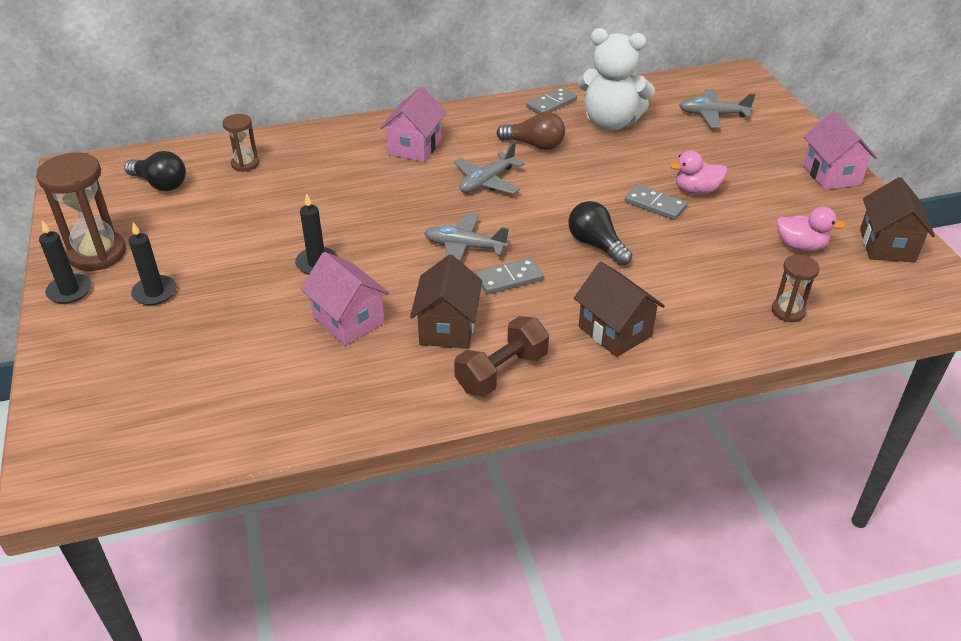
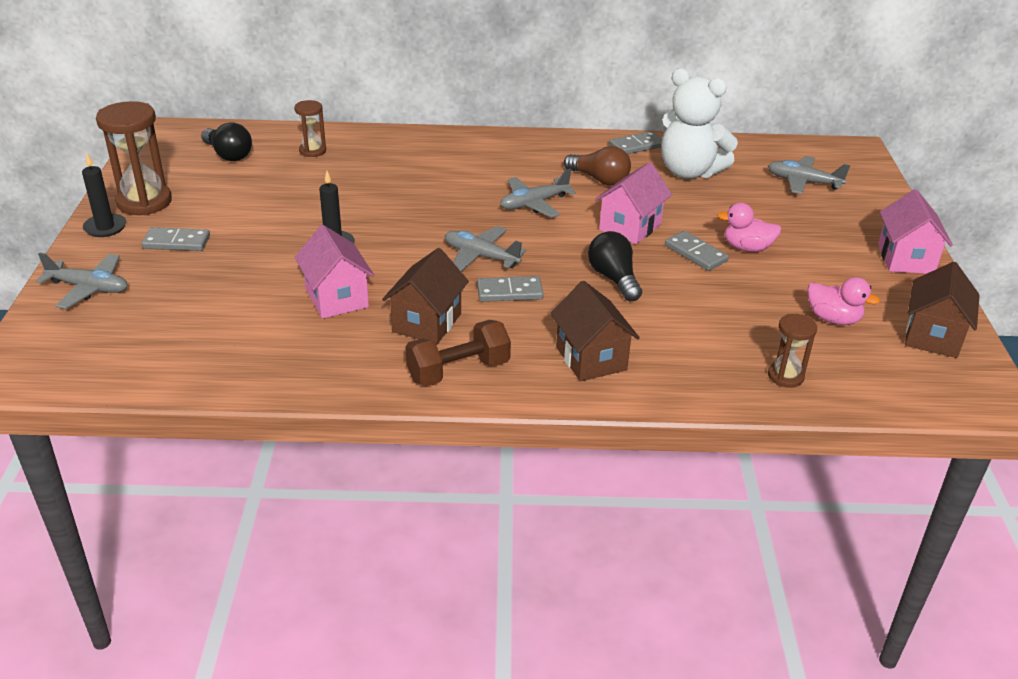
camera: 15 degrees right, 5 degrees down
black candle [129,222,177,305] -> grey domino [142,227,210,251]
pink house [380,86,446,162] -> pink house moved to [595,162,672,244]
none -> grey plane [36,252,128,309]

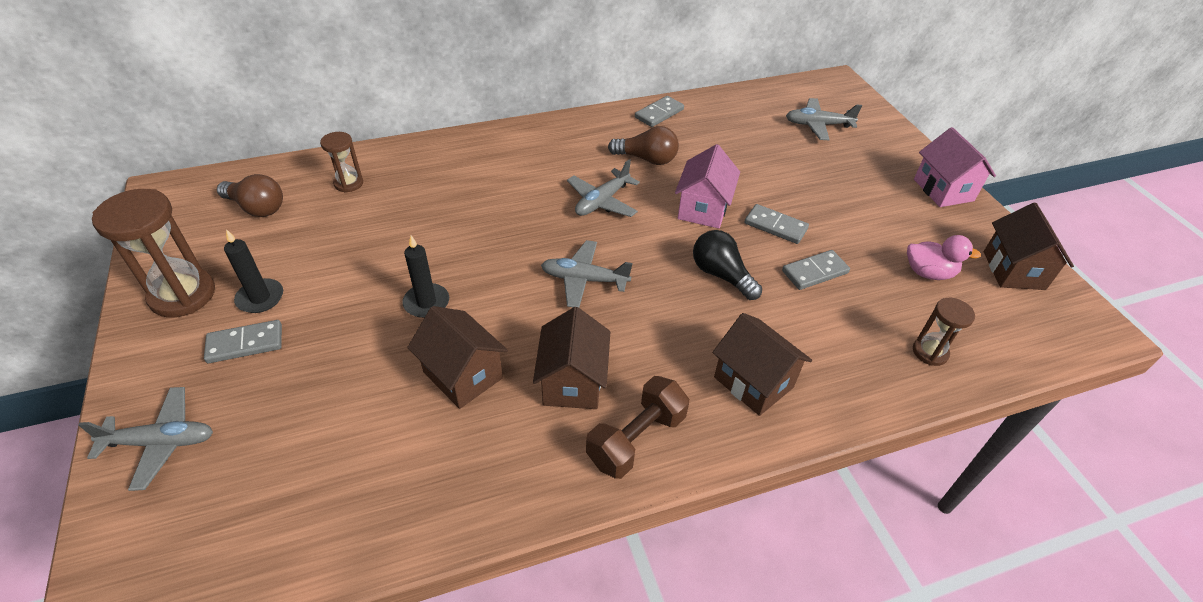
camera: 20 degrees left, 10 degrees up
black candle [82,154,126,237] -> black candle moved to [224,229,283,313]
black light bulb [201,122,252,161] -> brown light bulb [217,174,283,217]
pink house [295,225,374,319] -> brown house [407,306,508,409]
grey domino [477,276,544,302] -> grey domino moved to [782,250,850,290]
white teddy bear [661,68,738,179] -> none
pink duck [717,203,782,252] -> none

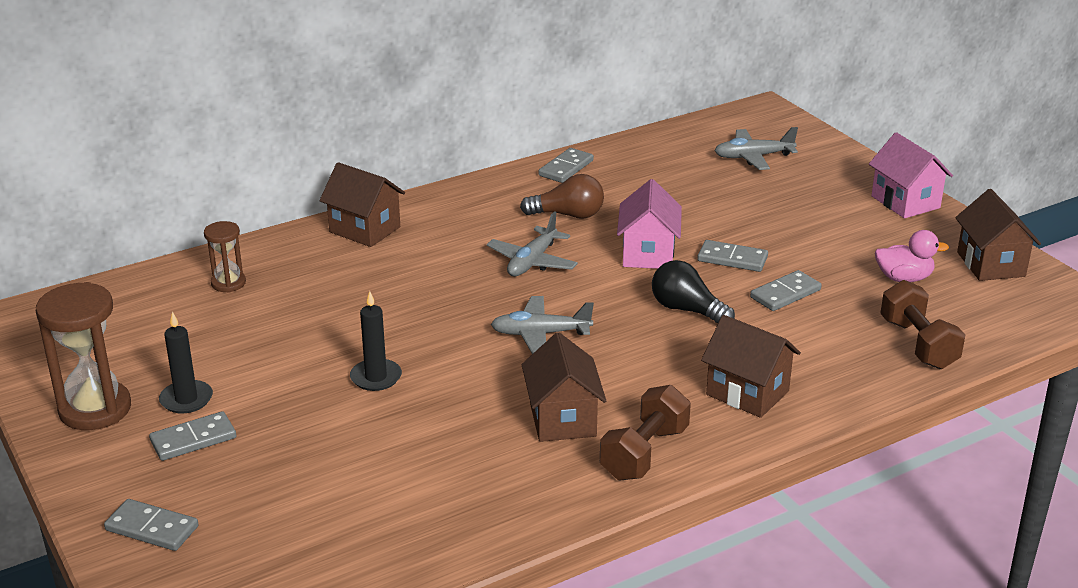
camera: 10 degrees left, 15 degrees down
grey plane [78,387,213,491] -> grey domino [104,499,199,551]
brown light bulb [217,174,283,217] -> none
brown house [407,306,508,409] -> brown house moved to [320,162,405,247]
brown hourglass [913,298,975,366] -> brown dumbbell [880,280,965,369]

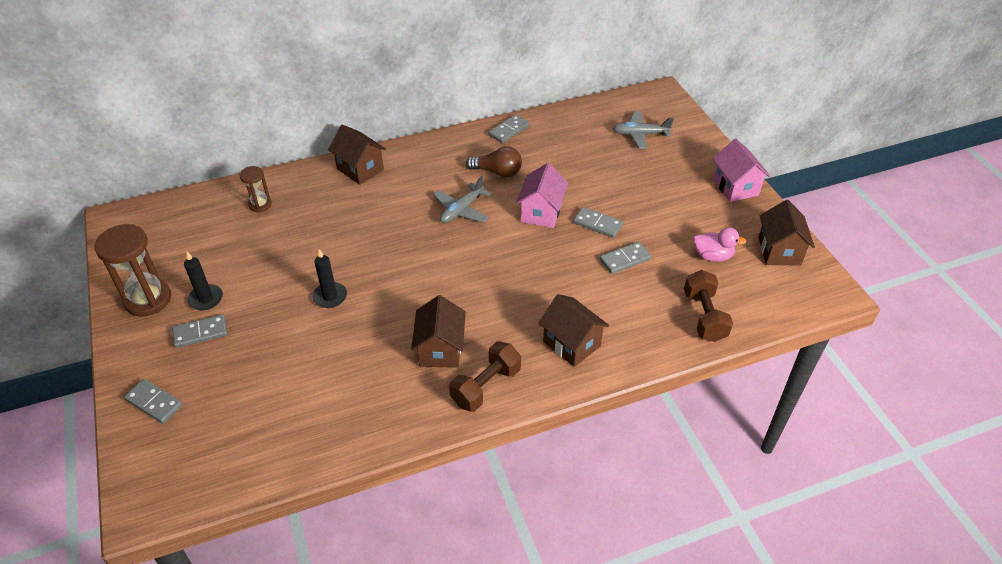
camera: 10 degrees right, 15 degrees up
grey plane [491,296,594,354] -> none
black light bulb [652,260,735,323] -> none

